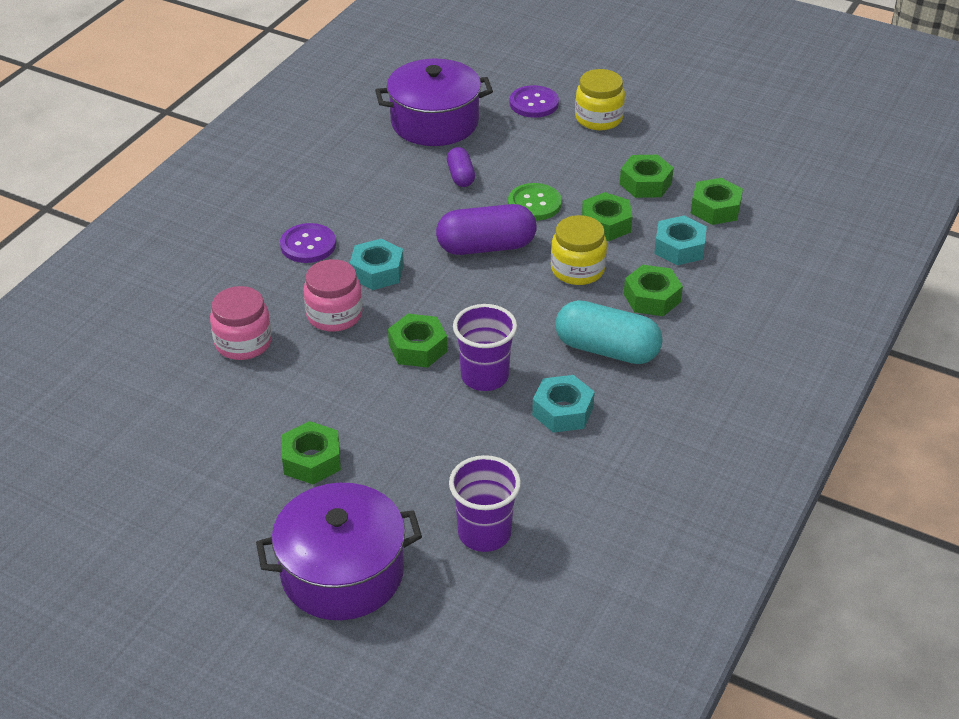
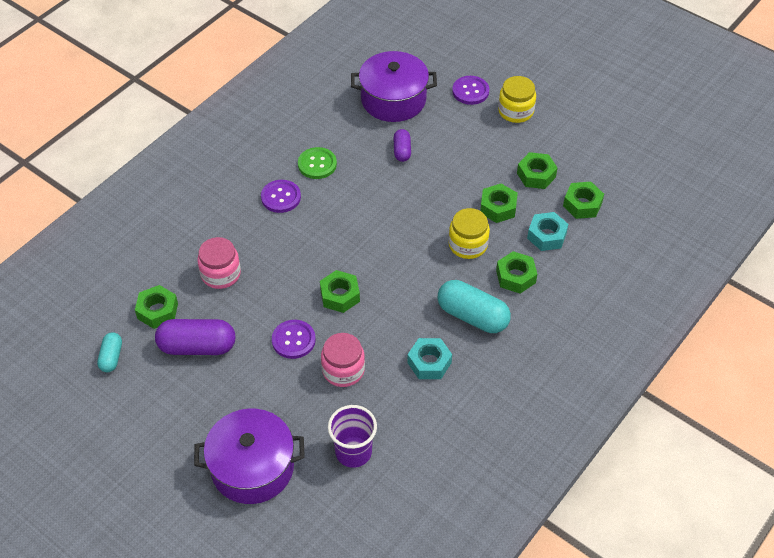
camera: 10 degrees right, 10 degrees up
green nut [282,421,341,484] -> green nut moved to [135,285,178,329]
pink jar [303,259,363,332] -> pink jar moved to [321,333,365,387]
turquoise nut [350,239,404,290] -> none
purple capsule [436,204,537,255] -> purple capsule moved to [155,319,235,355]
purple cup [453,304,517,391] -> none
green button [508,183,562,220] -> green button moved to [298,147,337,179]
none -> turquoise capsule [97,332,122,372]
none -> purple button [272,320,316,359]

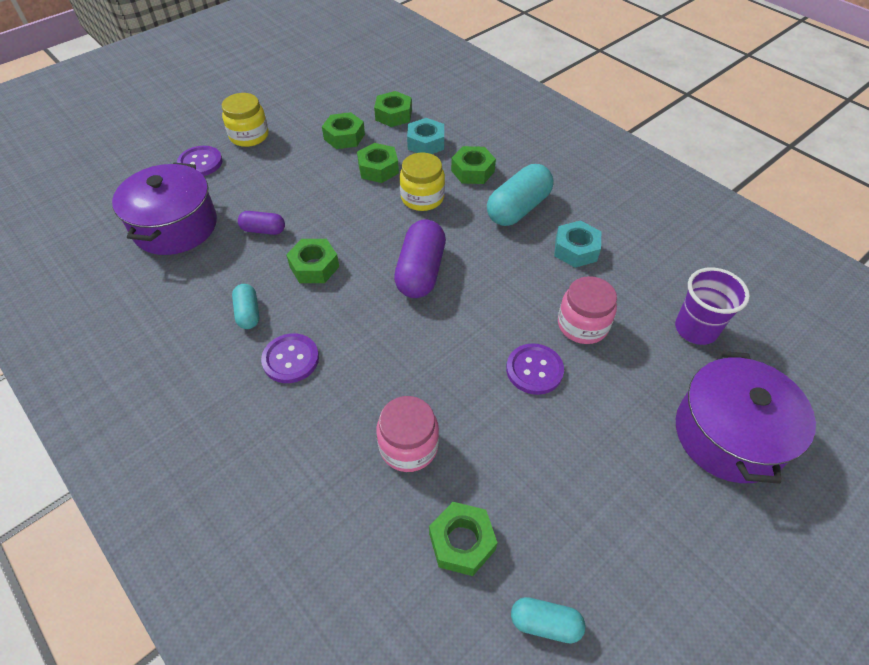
camera: 80 degrees left, 0 degrees up
purple capsule [155,319,235,355] -> purple capsule moved to [394,220,446,298]
green button [298,147,337,179] -> turquoise capsule [232,284,259,329]
green nut [320,270,360,313] -> green nut moved to [286,239,339,283]

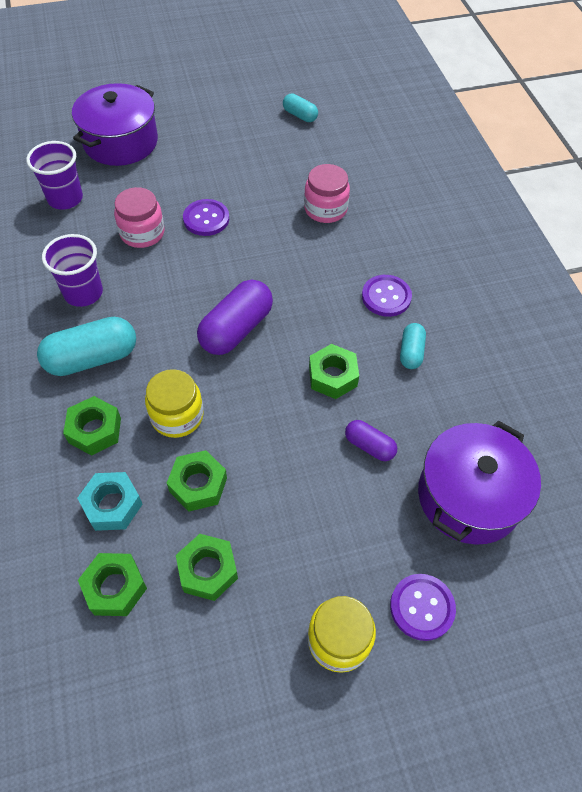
camera: 155 degrees left, 5 degrees up
green nut [429,502,498,576] -> none
turquoise nut [554,220,601,268] -> purple cup [42,234,103,307]

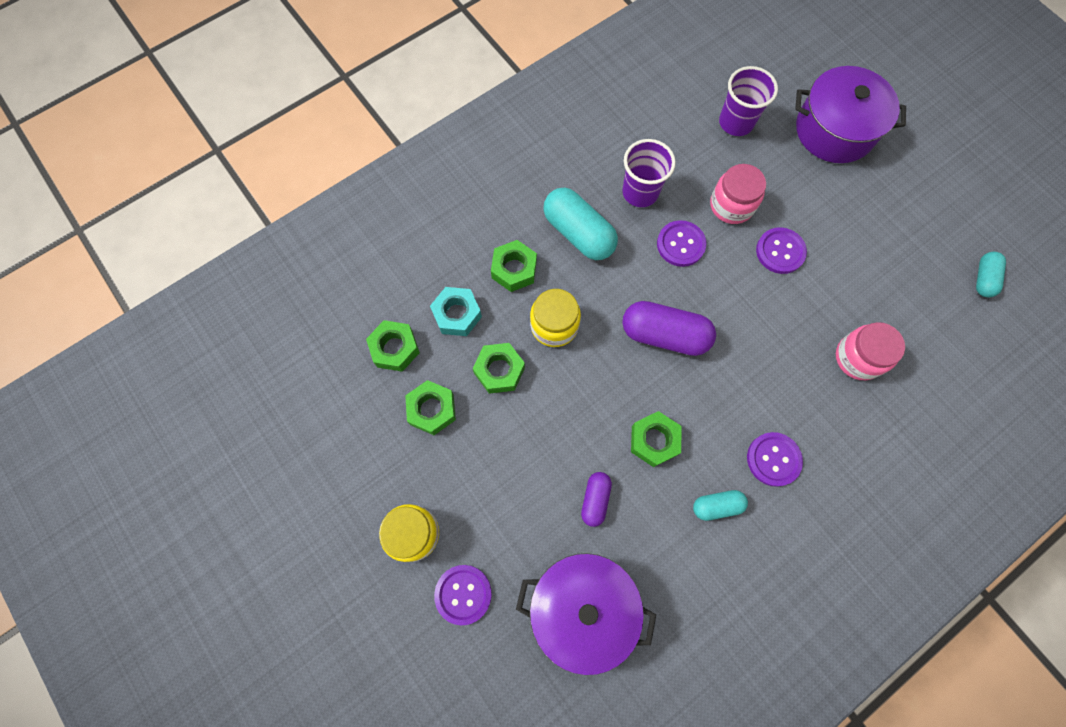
camera: 70 degrees right, 15 degrees up
none -> purple button [657,220,706,267]

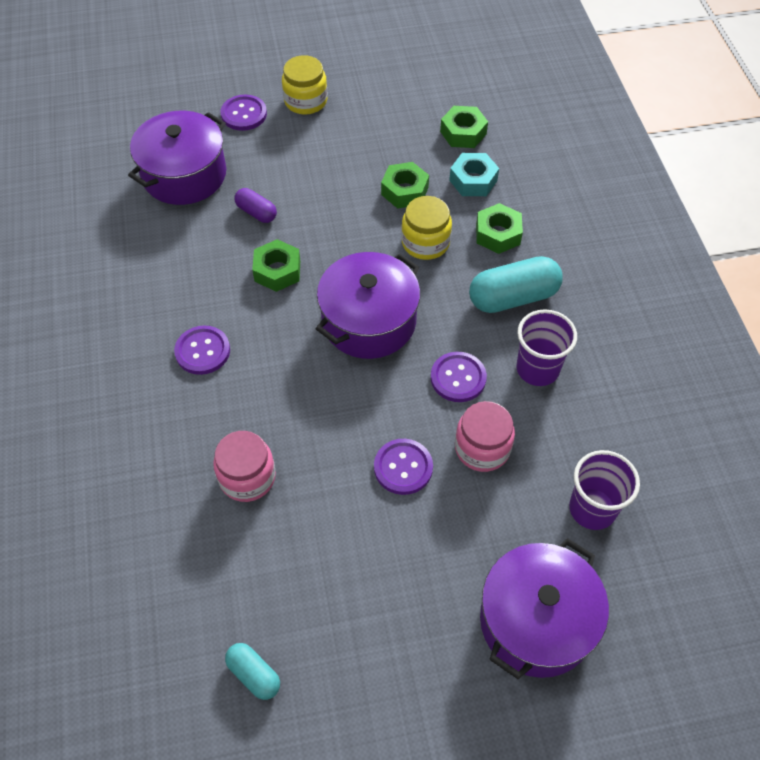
camera: 115 degrees right, 15 degrees down
green nut [405,380,456,435] -> none
purple capsule [622,301,716,356] -> purple pot [316,252,420,359]
turquoise capsule [693,490,748,521] -> none

